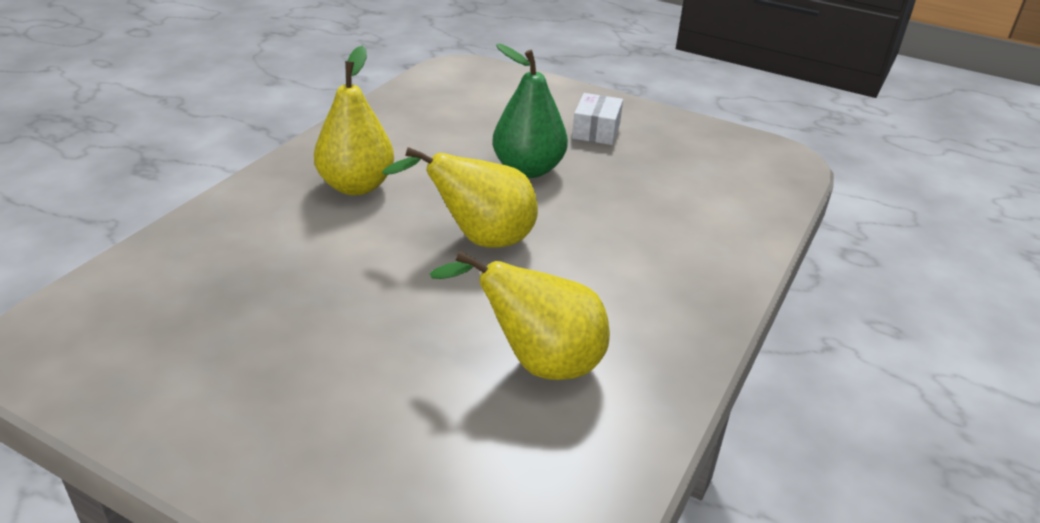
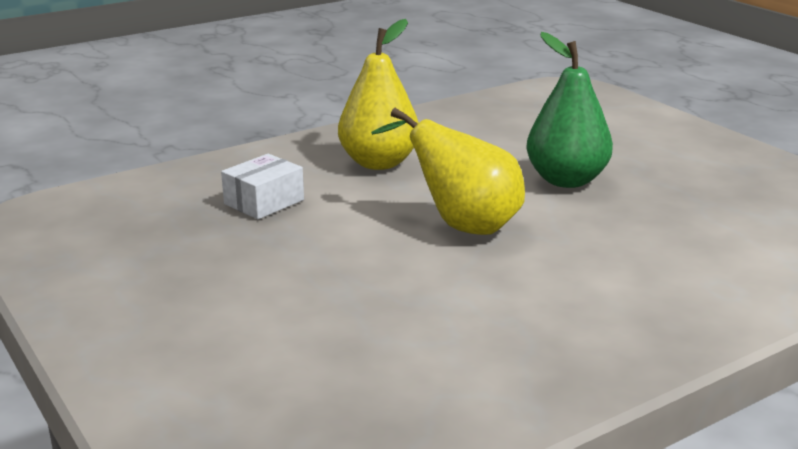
camera: 30 degrees right, 10 degrees down
yellow pear [429,251,610,380] -> none
white box [572,93,623,145] -> white box moved to [221,154,304,219]

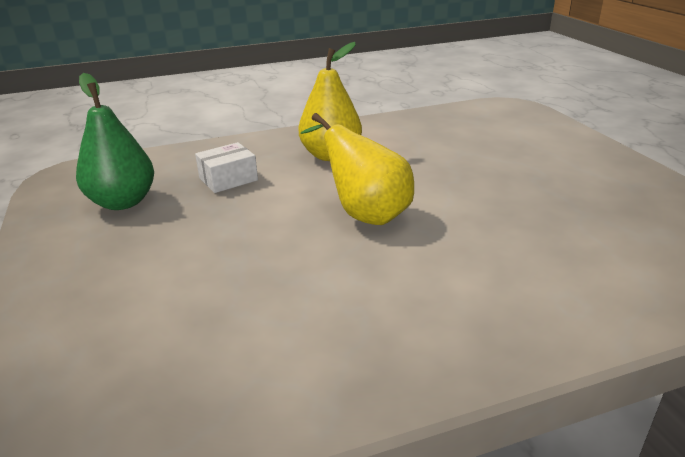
camera: 15 degrees right, 5 degrees up
green pear [526,32,613,188] -> green pear moved to [76,73,154,210]

